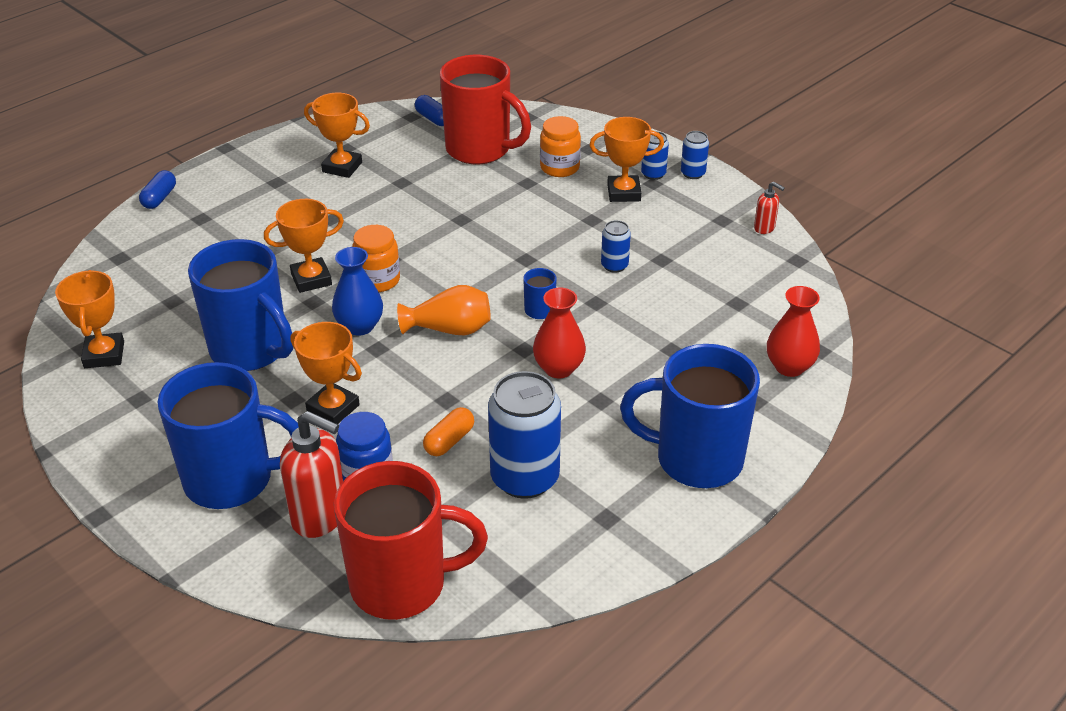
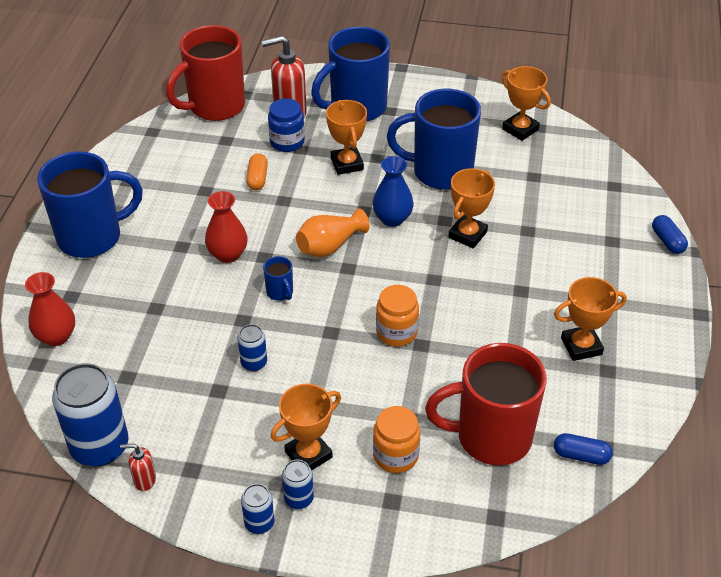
camera: 145 degrees right, 5 degrees up
orange trophy [291,322,362,424] -> orange trophy turned 75 degrees clockwise [326,100,367,175]
orange jar [352,225,400,292] -> orange jar moved to [376,285,419,347]
blue can [488,371,561,499] -> blue can moved to [52,363,129,467]

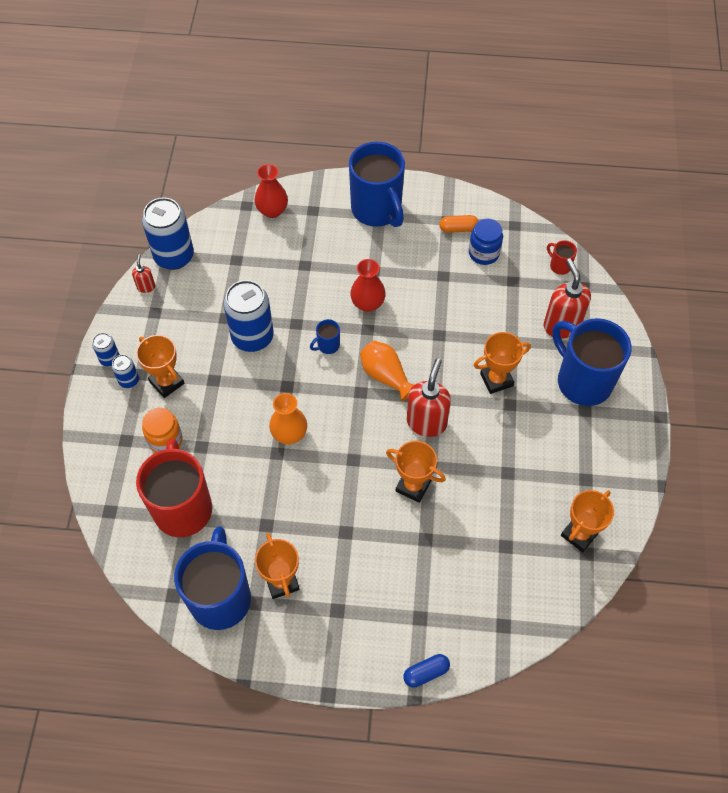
camera: 85 degrees right, 15 degrees up
red mug [166,25,245,121] -> red mug [547,240,577,275], size x0.41
blue can [237,324,267,371] -> blue can [224,280,274,352], size x2.07
orange capsule [246,153,268,190] -> orange capsule moved to [439,215,478,233]
blue jar [268,98,305,152] -> blue jar moved to [469,219,503,265]
blue vase [372,156,414,227] -> red soap dispenser [407,359,451,437]
orange jar [376,285,419,347] -> orange vase [269,393,307,444]
blue mug [387,89,481,190] -> blue mug moved to [174,526,251,630]
blue capsule [554,433,613,465] -> none

